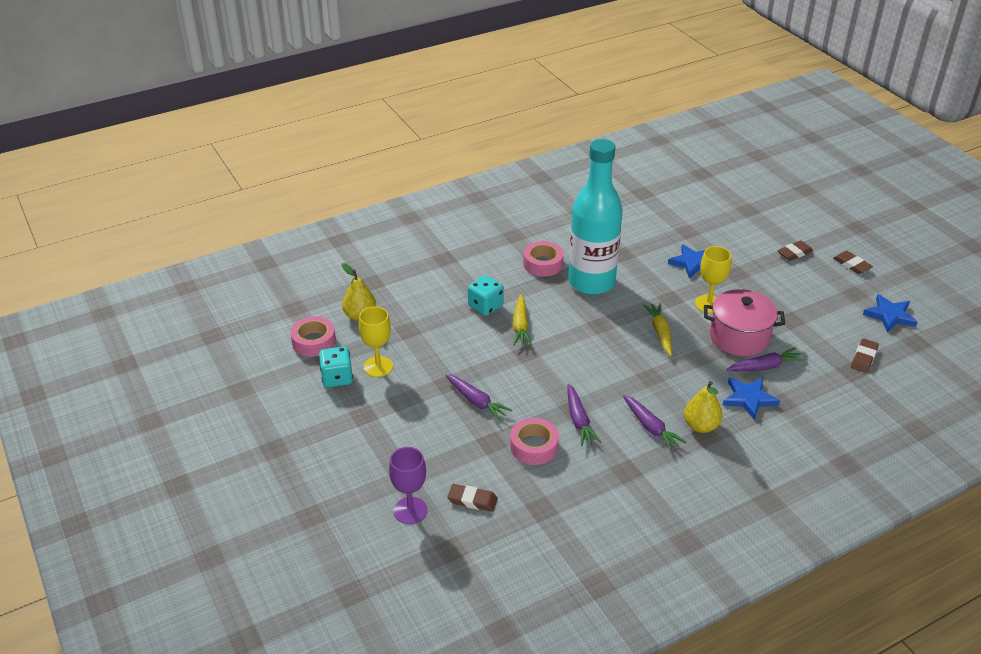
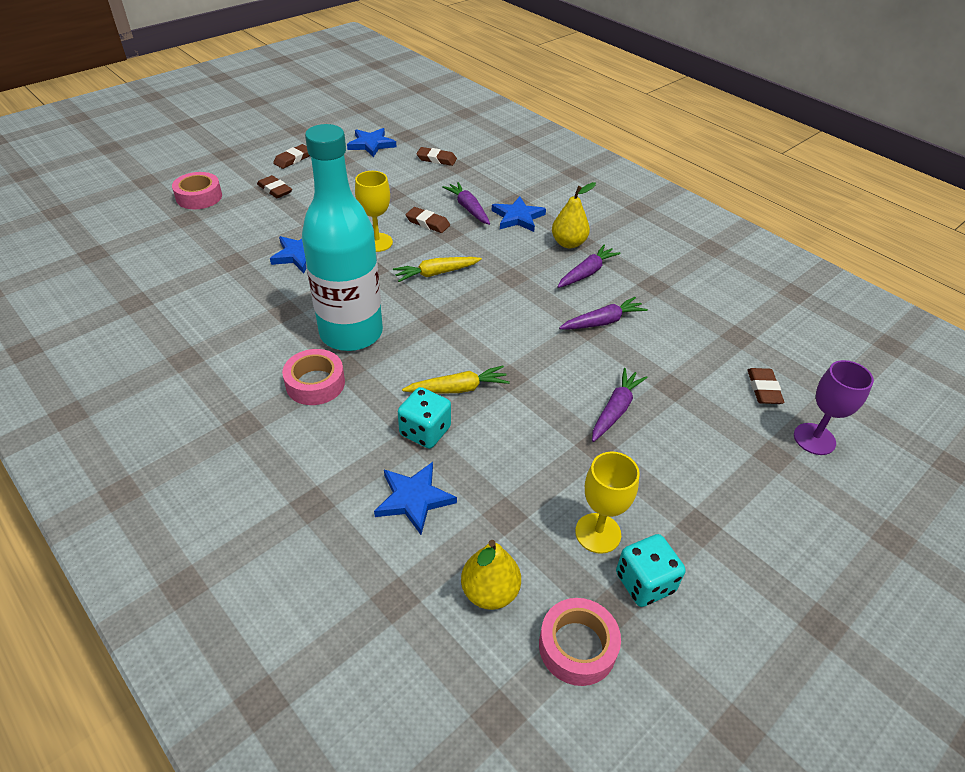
camera: 105 degrees left, 5 degrees up
pink tape [510,418,559,465] -> pink tape moved to [172,172,222,209]
pink pot [704,289,785,356] -> brown eraser [406,207,450,233]
none -> blue star [374,462,457,535]

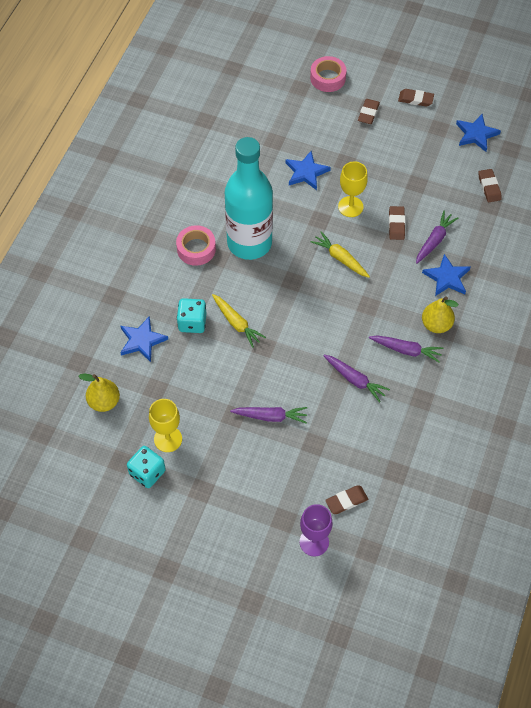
camera: 65 degrees right, 15 degrees up
pink tape [539,598,621,686] -> none

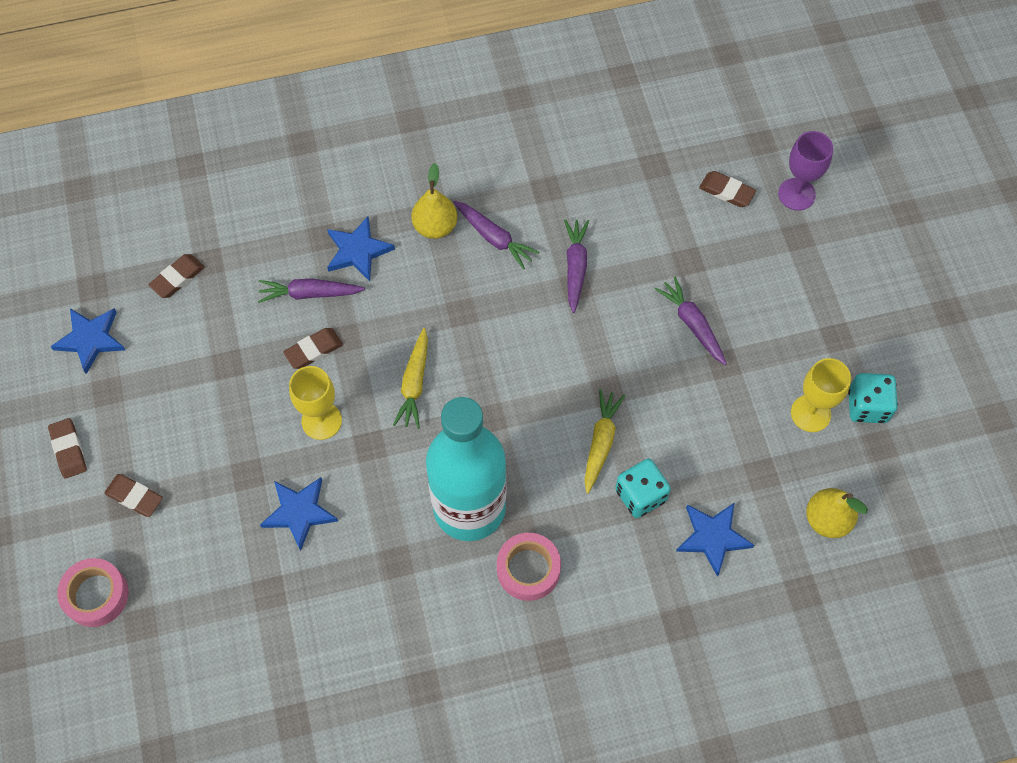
camera: 125 degrees left, 5 degrees up
brown eraser [358,99,380,124] -> brown eraser turned 45 degrees clockwise [104,474,163,517]
purple carrot [369,335,443,363] -> purple carrot turned 150 degrees clockwise [453,201,540,269]

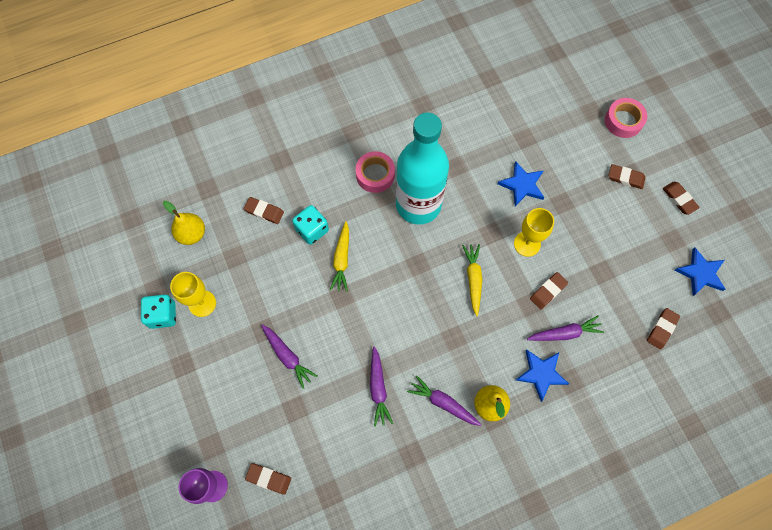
camera: 170 degrees right, 5 degrees up
blue star [676,503,754,577] -> brown eraser [244,197,284,224]

